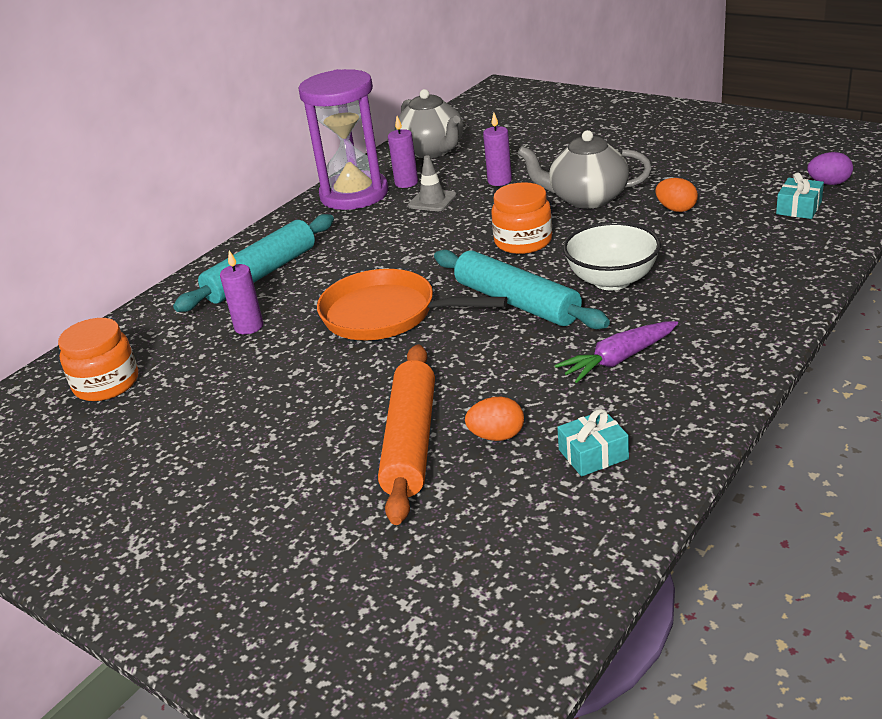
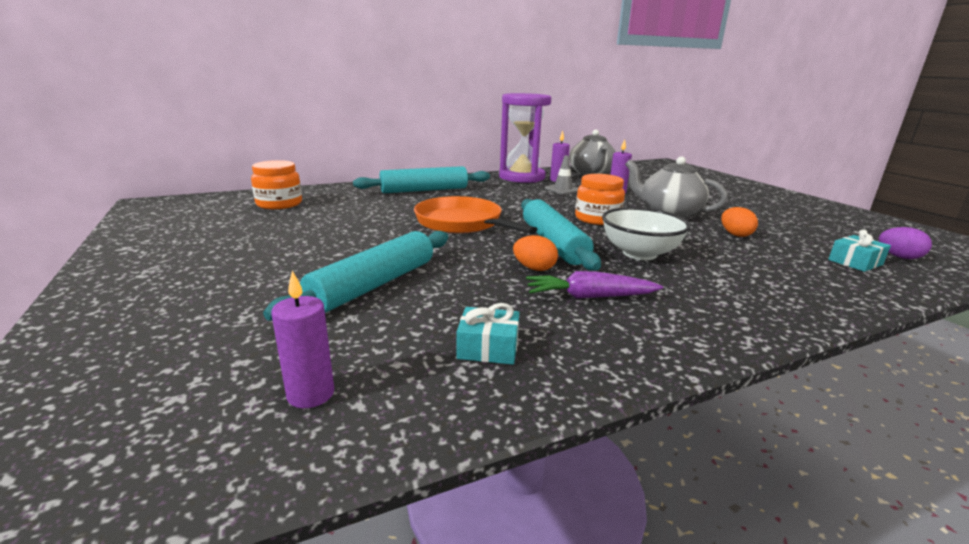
camera: 25 degrees right, 10 degrees down
purple candle [220,250,263,335] -> purple candle moved to [271,271,334,408]
orange rolling pin [378,344,435,525] -> turquoise rolling pin [263,231,448,321]
orange egg [465,397,524,441] -> orange egg moved to [513,235,558,271]

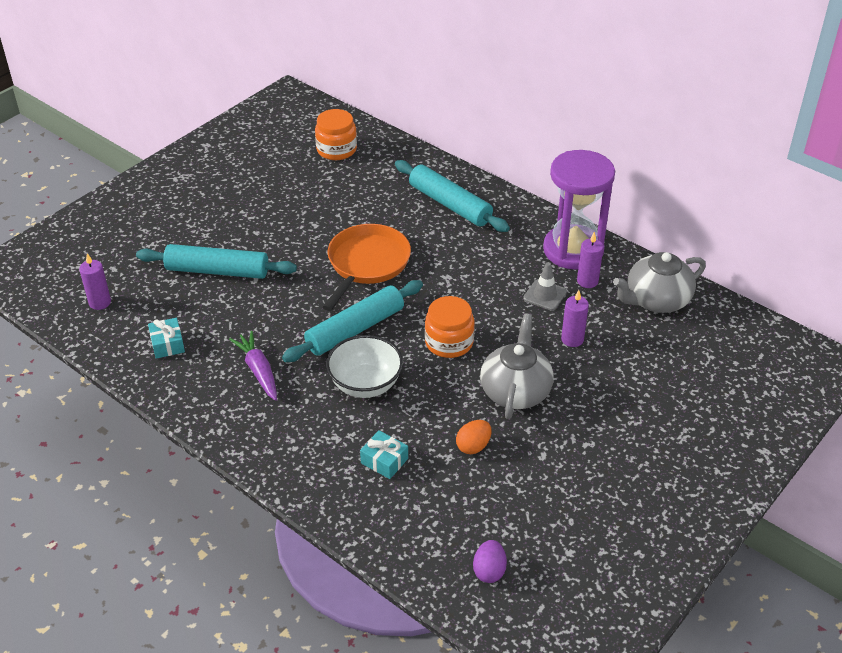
camera: 65 degrees right, 20 degrees up
orange egg [513,235,558,271] -> none
turquoise gift [828,230,891,272] -> turquoise gift moved to [360,430,408,479]

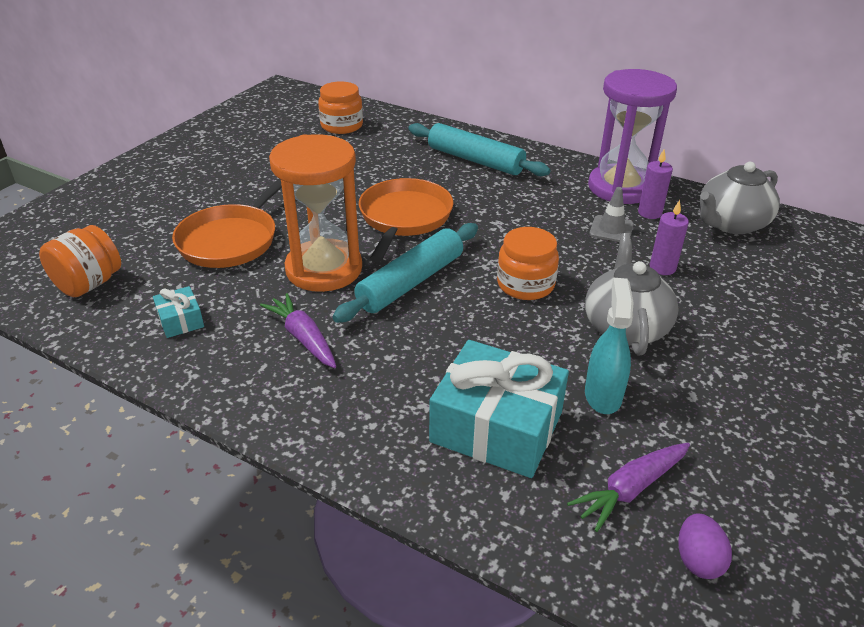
camera: 10 degrees left, 5 degrees down
purple candle [79,253,111,310] -> orange jar [39,225,121,297]
turquoise rolling pin [136,244,297,279] -> orange pan [172,179,282,268]
white bowl [326,335,403,398] -> none
turquoise gift [360,430,408,479] -> turquoise gift [429,340,569,478], size x2.20
orange egg [456,420,492,454] -> turquoise spray bottle [585,278,634,414]
none -> orange hourglass [269,134,362,292]
none -> purple carrot [567,443,690,532]

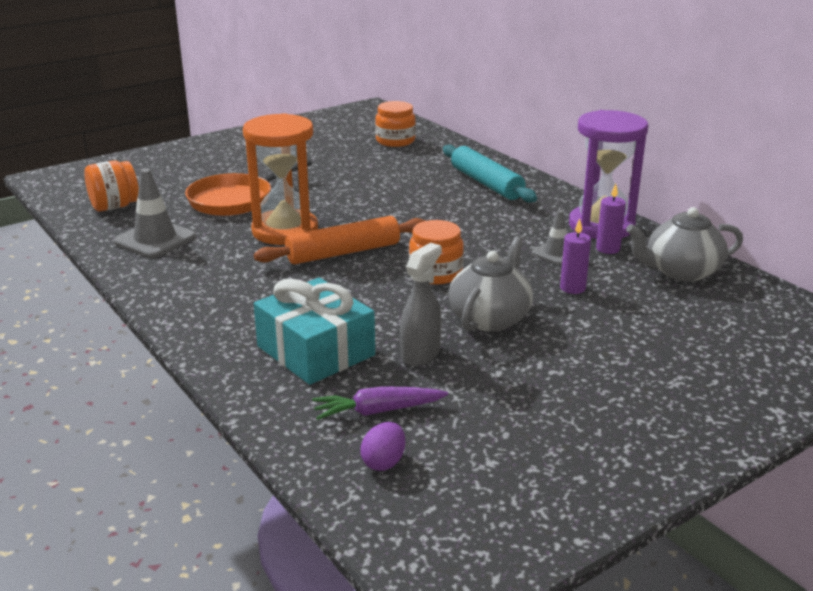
camera: 25 degrees right, 10 degrees down
turquoise gift [153,286,204,338] -> grey traffic cone [114,169,196,258]
purple carrot [260,293,336,368] -> none
turquoise rolling pin [332,223,478,323] -> orange rolling pin [254,216,426,264]
orange pan [359,178,454,262] -> none
turquoise spray bottle [585,278,634,414] -> grey spray bottle [400,243,442,366]

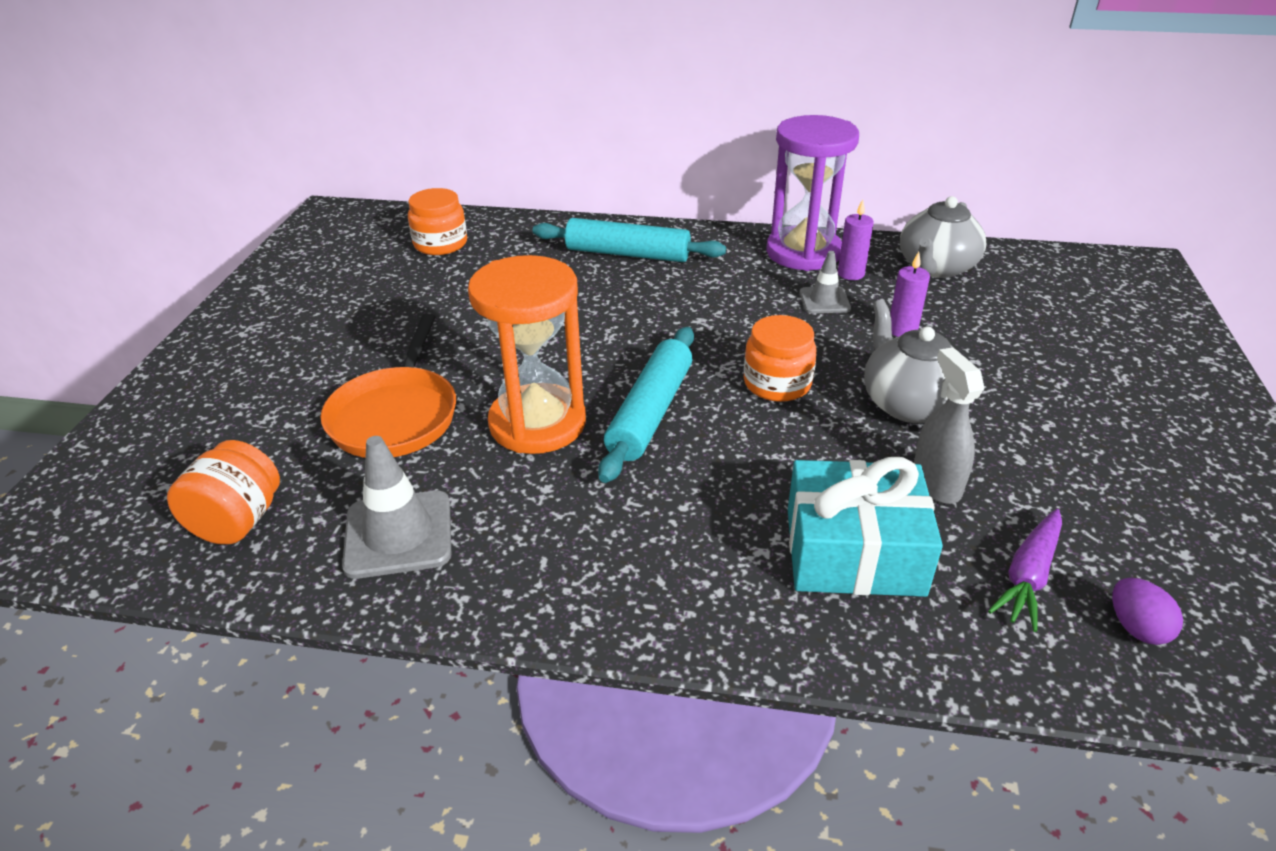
camera: 45 degrees left, 10 degrees up
orange rolling pin [254,216,426,264] -> turquoise rolling pin [598,327,694,483]

